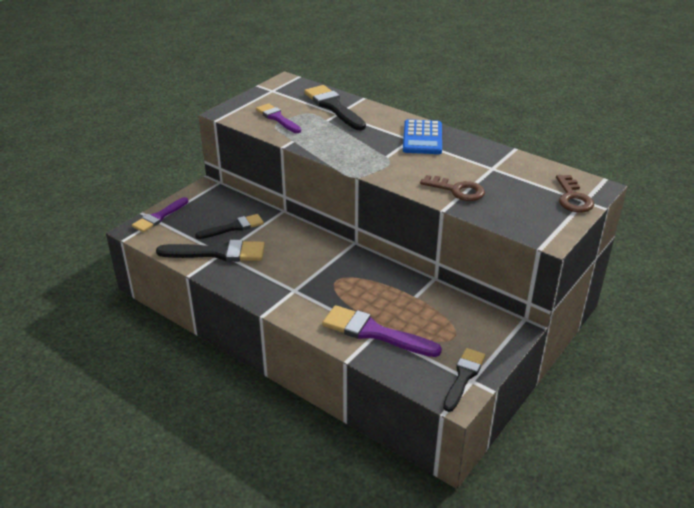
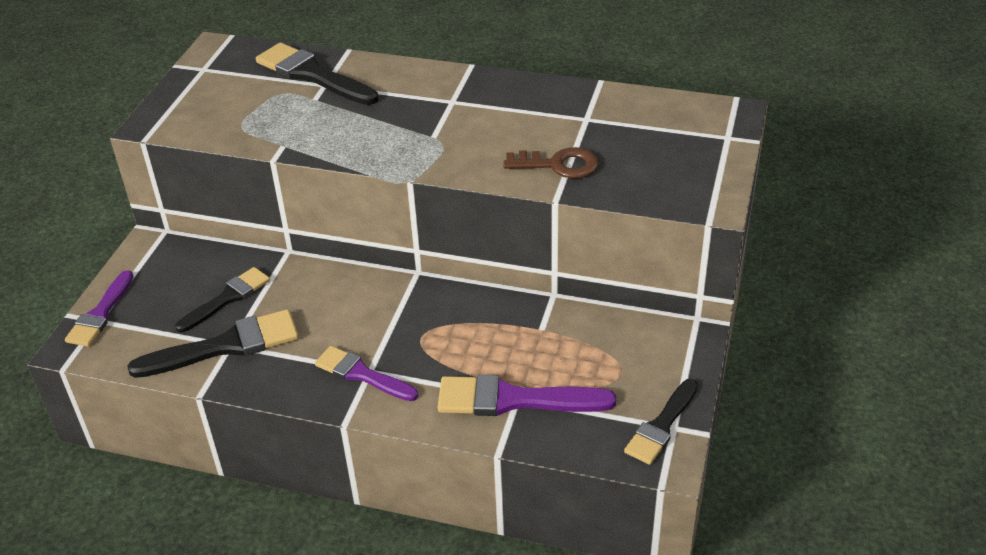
camera: 20 degrees left, 5 degrees up
purple brush [256,103,301,133] -> purple brush moved to [315,346,418,401]
blue calculator [403,119,442,154] -> none
black brush [443,348,486,412] -> black brush turned 150 degrees counterclockwise [624,379,698,465]
brown key [556,175,594,213] -> none

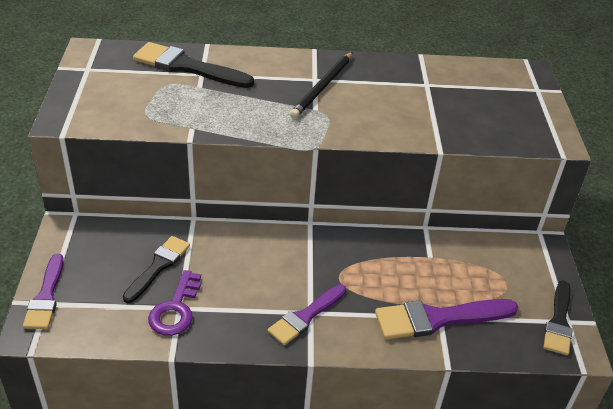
camera: 20 degrees left, 0 degrees up
black brush [127,309,299,378] -> purple key [148,270,201,336]
purple brush [315,346,418,401] -> purple brush turned 60 degrees counterclockwise [268,284,346,345]
brown key [503,147,599,178] -> none
none -> black pencil [290,52,352,118]

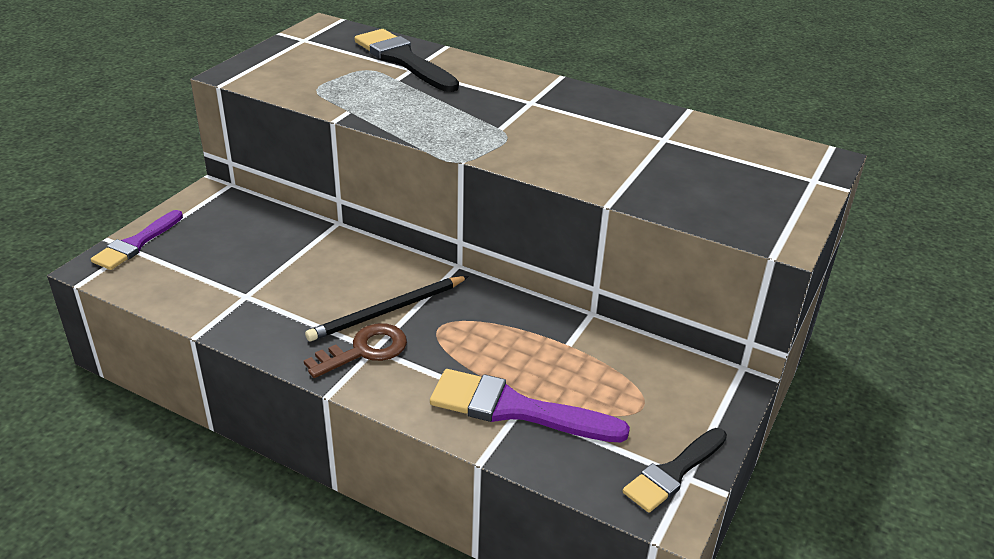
camera: 30 degrees right, 5 degrees down
black brush [123,236,190,303] -> none
purple key [148,270,201,336] -> none
purple brush [268,284,346,345] -> brown key [304,323,407,378]
black pencil [290,52,352,118] -> black pencil moved to [305,276,469,341]

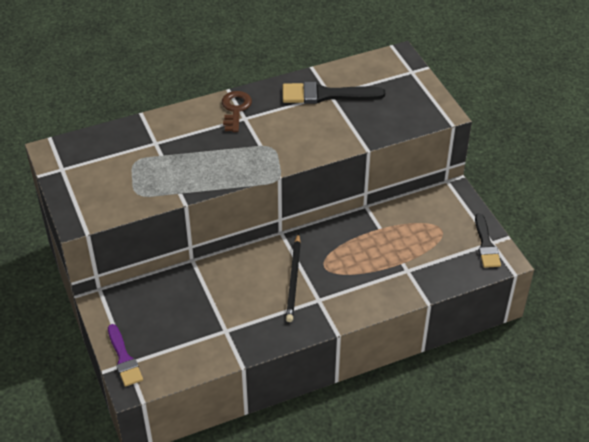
camera: 50 degrees left, 10 degrees up
brown key [304,323,407,378] -> brown key moved to [222,91,252,132]
black brush [354,29,459,92] -> black brush moved to [283,82,385,104]
purple brush [430,369,630,442] -> none

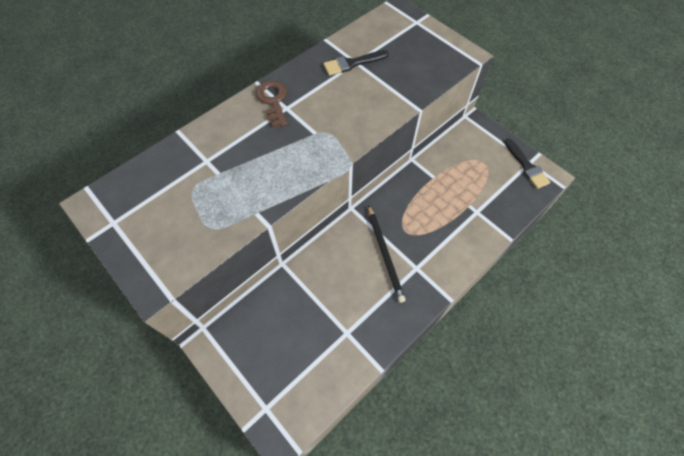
camera: 20 degrees left, 15 degrees up
purple brush [108,324,143,387] -> none
black brush [283,82,385,104] -> black brush [323,50,389,76], size x0.67

